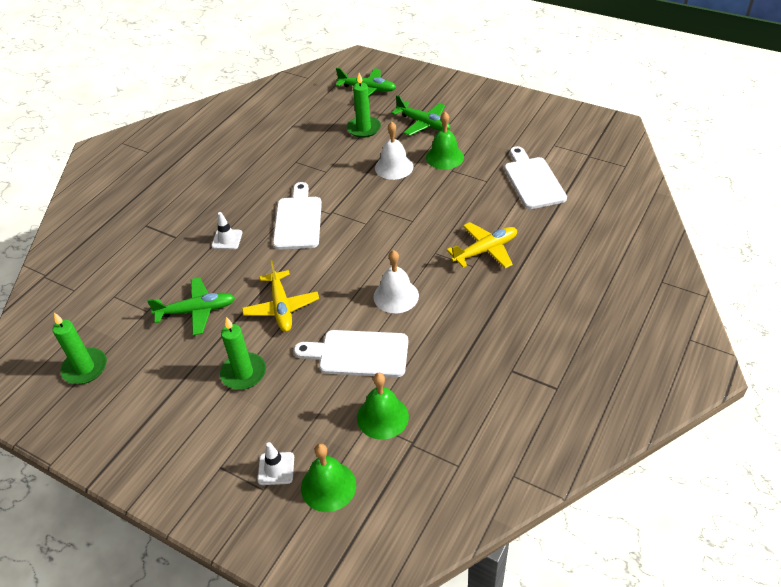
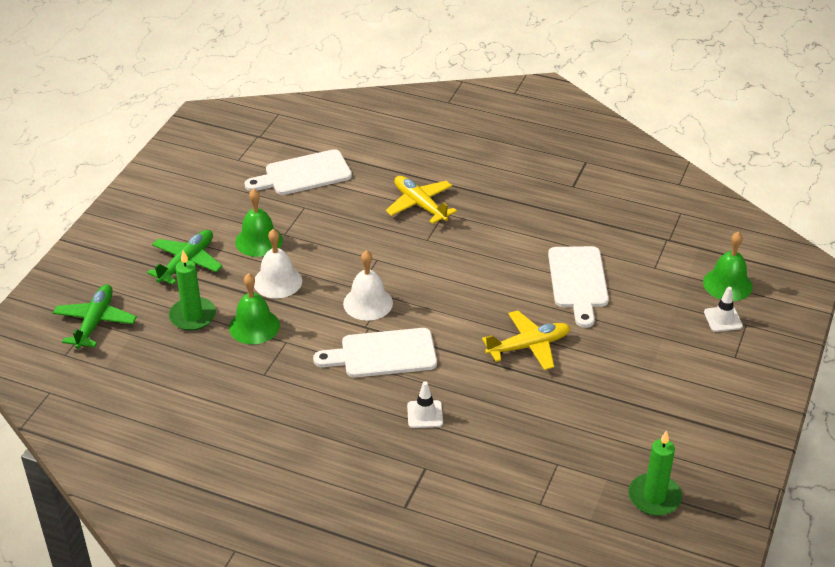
camera: 100 degrees left, 5 degrees down
green plane [147,277,235,335] -> none
green candle [220,317,266,390] -> none
green bell [357,373,409,440] -> green bell moved to [229,273,280,344]
white bell [374,250,419,313] -> white bell moved to [343,250,393,321]

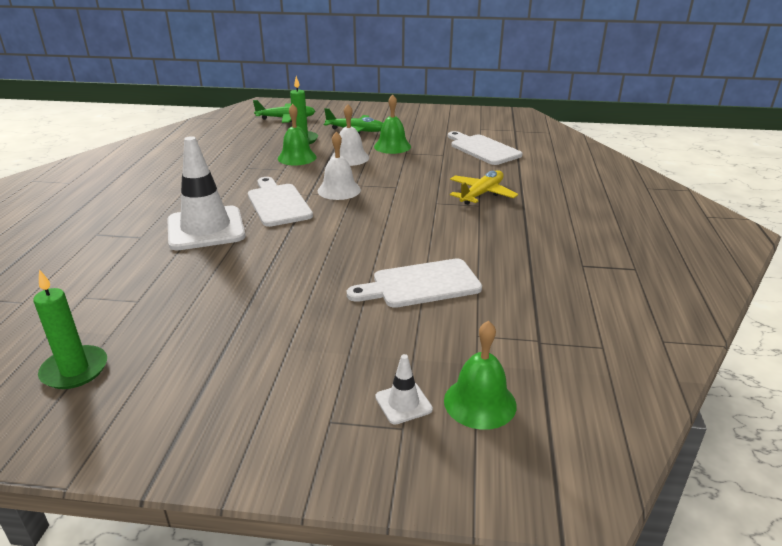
camera: 75 degrees right, 10 degrees down
white traffic cone [407,381,443,428] -> white traffic cone [167,136,245,250], size x2.32
yellow plane [482,310,570,370] -> none

